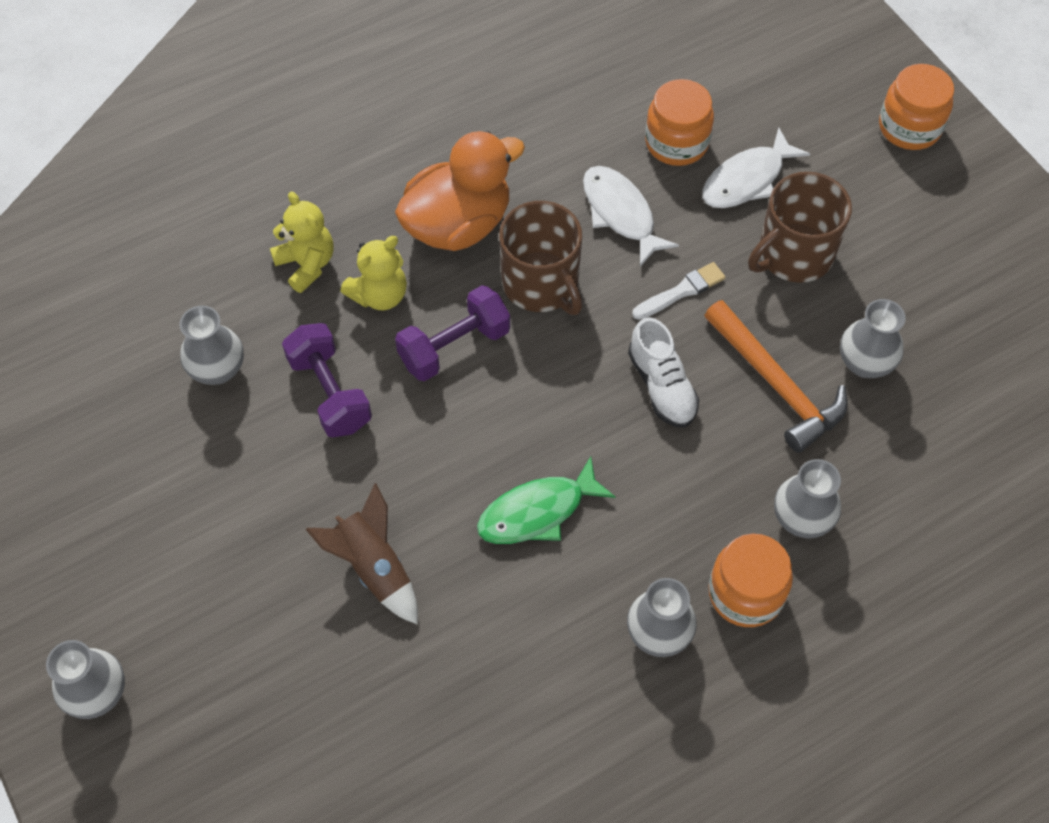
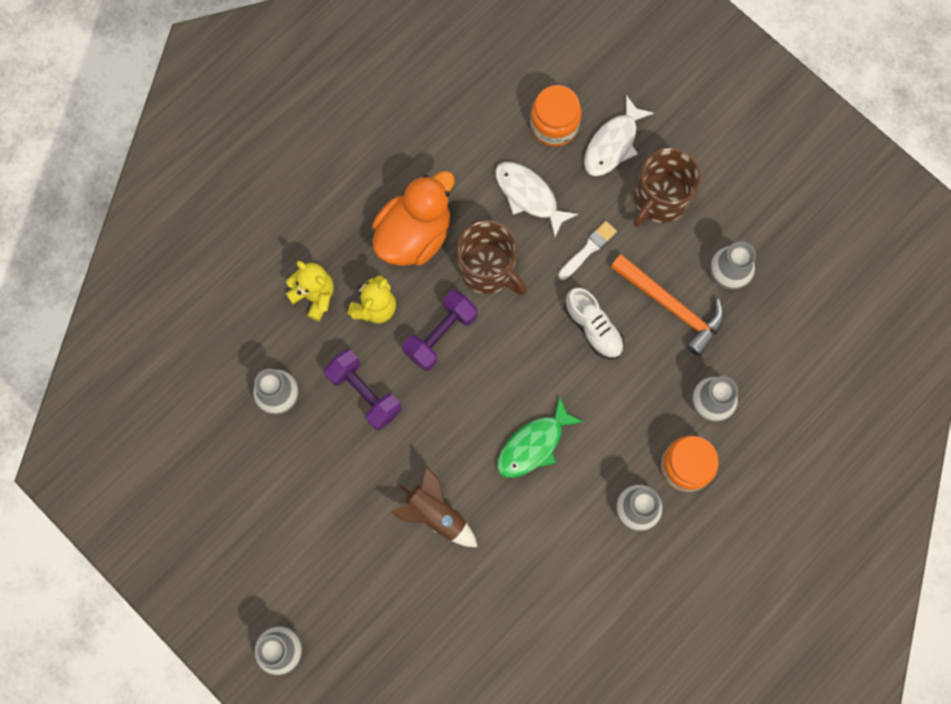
camera: 15 degrees left, 15 degrees up
orange jar [879,64,954,150] -> none

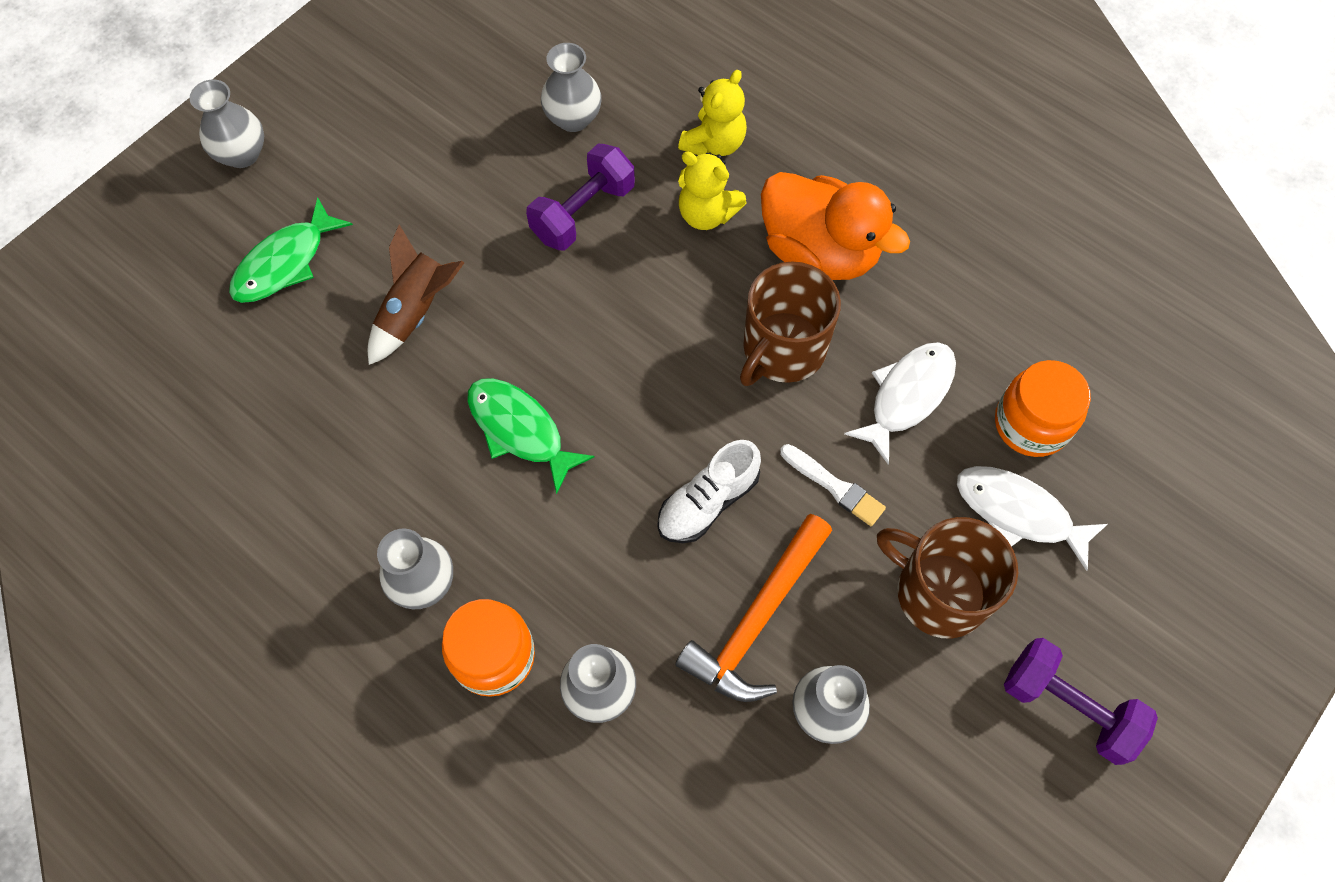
camera: 85 degrees right, 10 degrees down
purple dumbbell [403,290,478,371] -> purple dumbbell moved to [1004,638,1158,765]
none -> green fish [229,197,353,303]

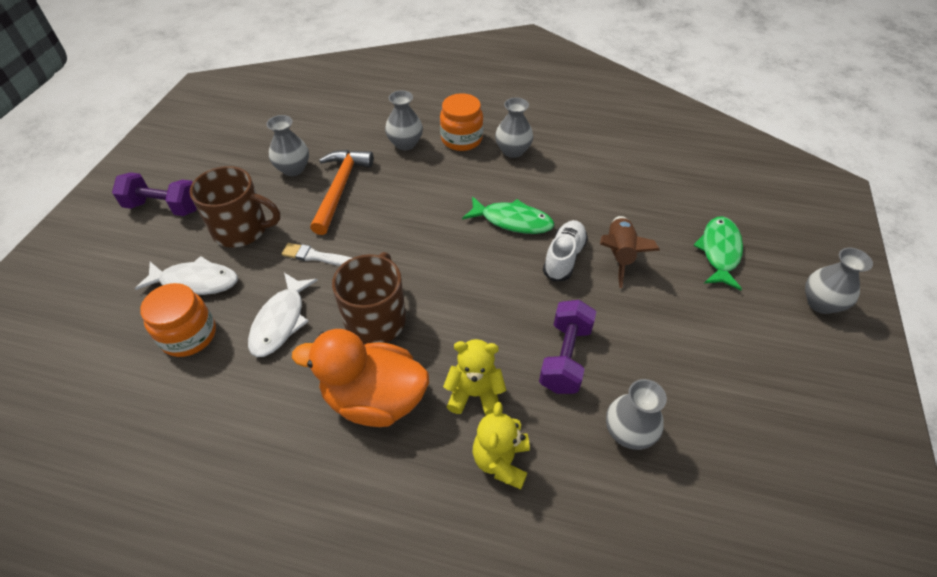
camera: 155 degrees right, 15 degrees down
white shoe [657,440,761,543] -> white shoe moved to [543,220,588,282]

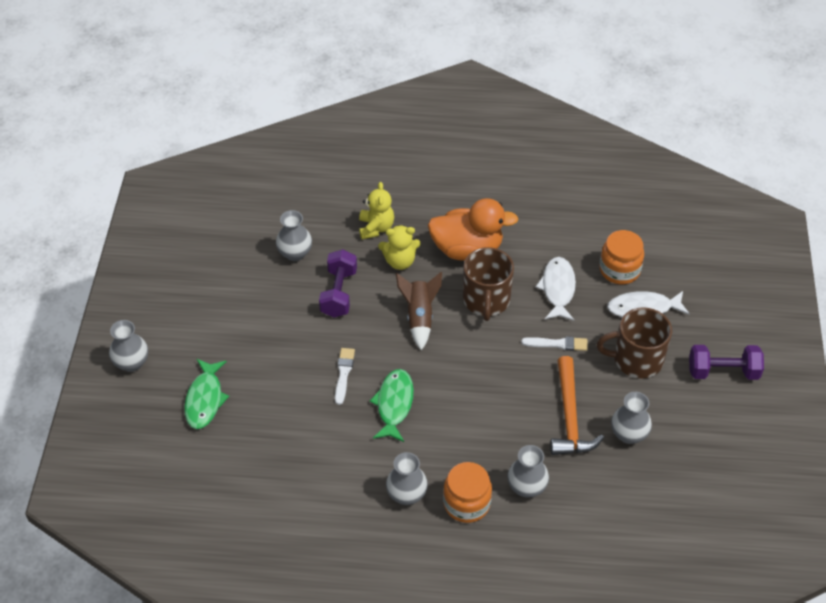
camera: 170 degrees right, 0 degrees up
green fish [462,196,554,234] -> green fish turned 90 degrees clockwise [370,369,414,442]
white shoe [543,220,588,282] -> white brush [335,348,355,405]
brown rocket [600,216,660,288] -> brown rocket moved to [396,272,442,350]

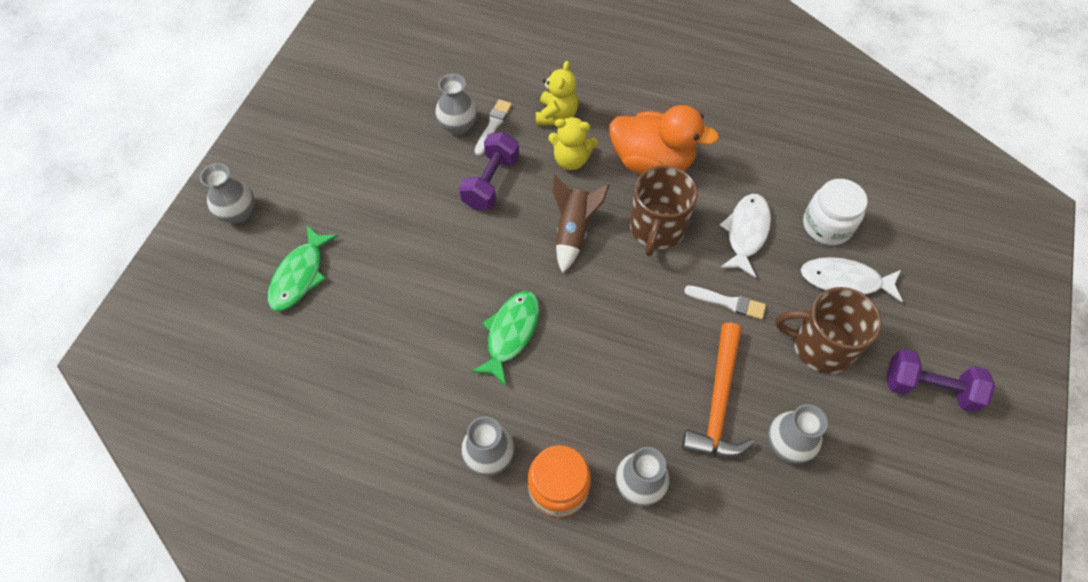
camera: 15 degrees right, 10 degrees up
white brush [335,348,355,405] -> white brush moved to [475,99,512,155]
orange jar [599,230,644,284] -> white jar [803,179,868,245]

